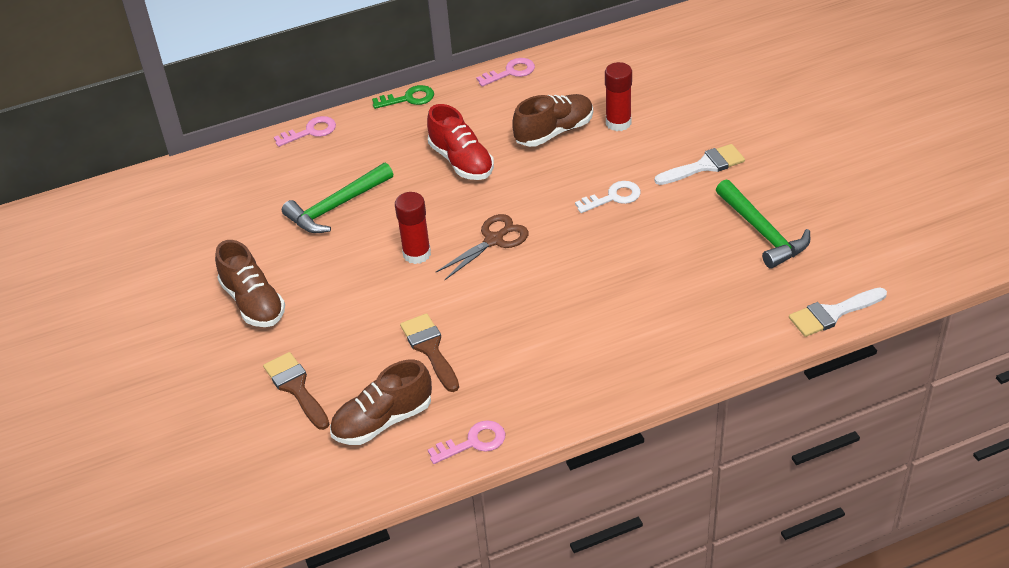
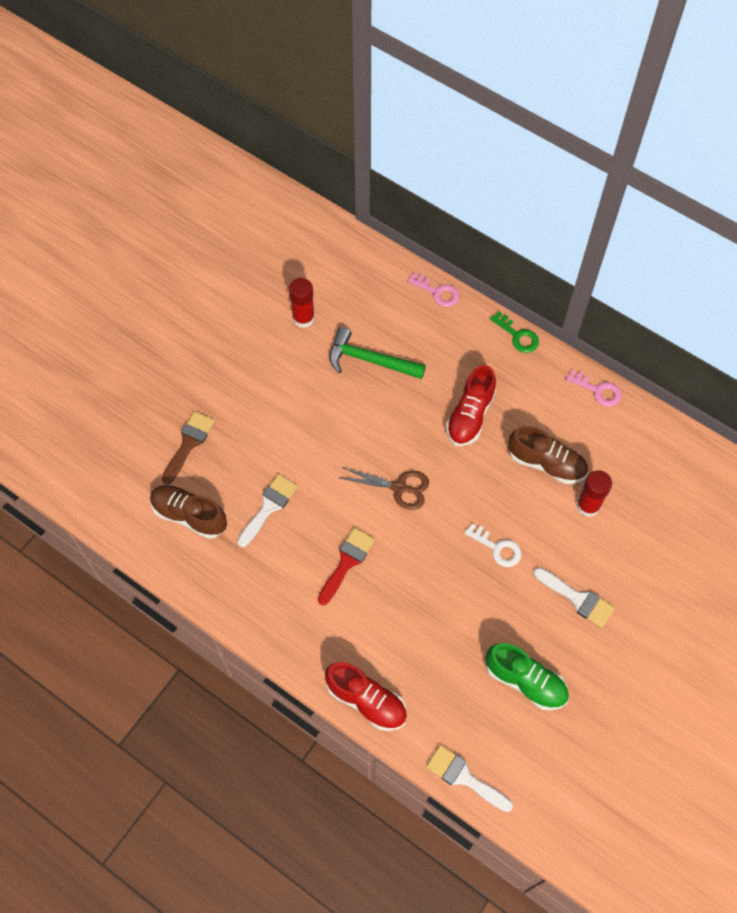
camera: 55 degrees right, 20 degrees up
brown shoe [215,240,285,327] -> none
red glue stick [395,192,431,264] -> red glue stick moved to [289,278,315,328]
brown brush [400,313,459,392] -> white brush [237,474,298,547]
pink key [428,420,505,464] -> none
green hammer [716,180,810,269] -> green shoe [486,643,569,711]
none -> red brush [318,528,375,605]
none -> red shoe [325,662,407,731]

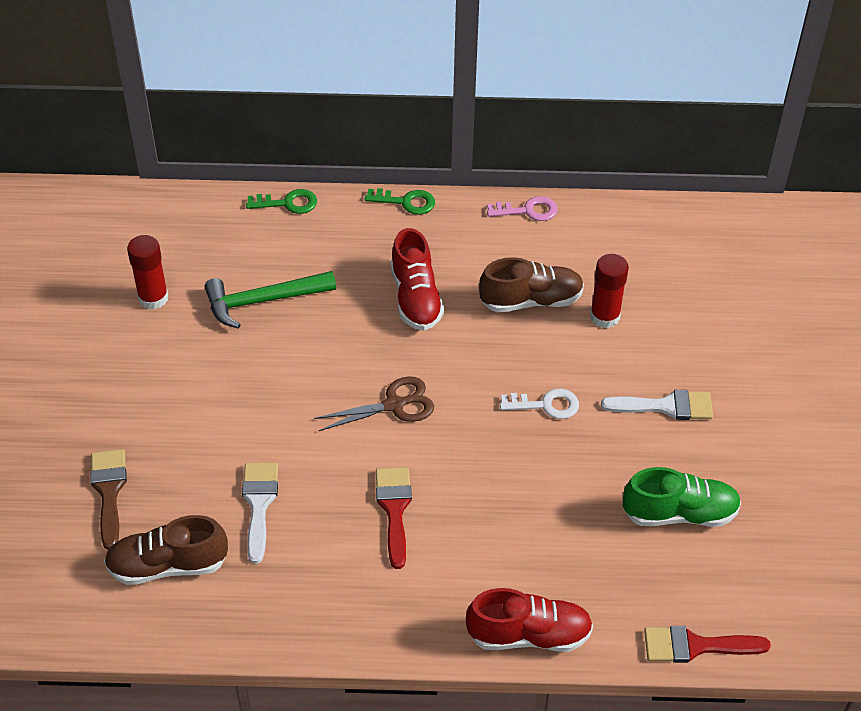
camera: 35 degrees left, 15 degrees down
pink key [408,273,460,307] -> green key [246,189,317,214]
white brush [426,745,513,812] -> red brush [644,626,771,663]

